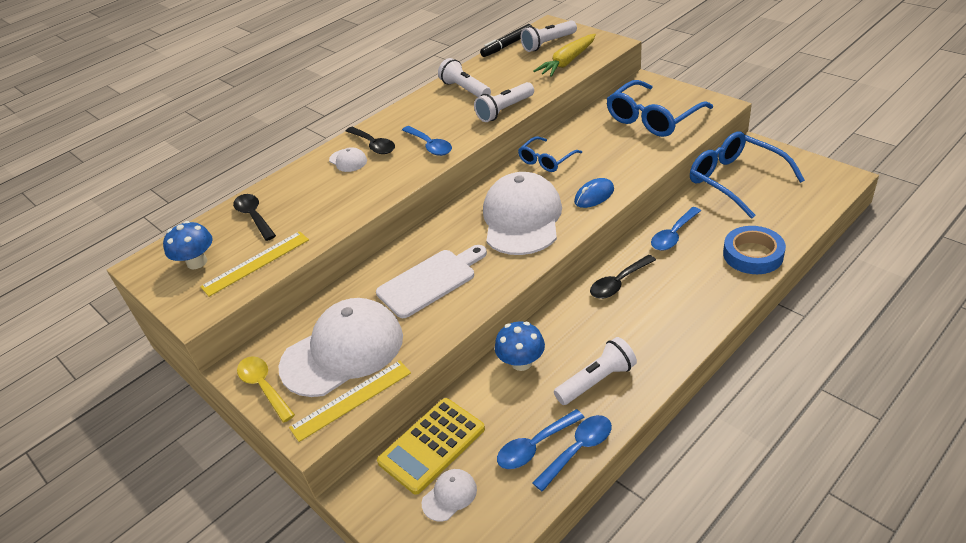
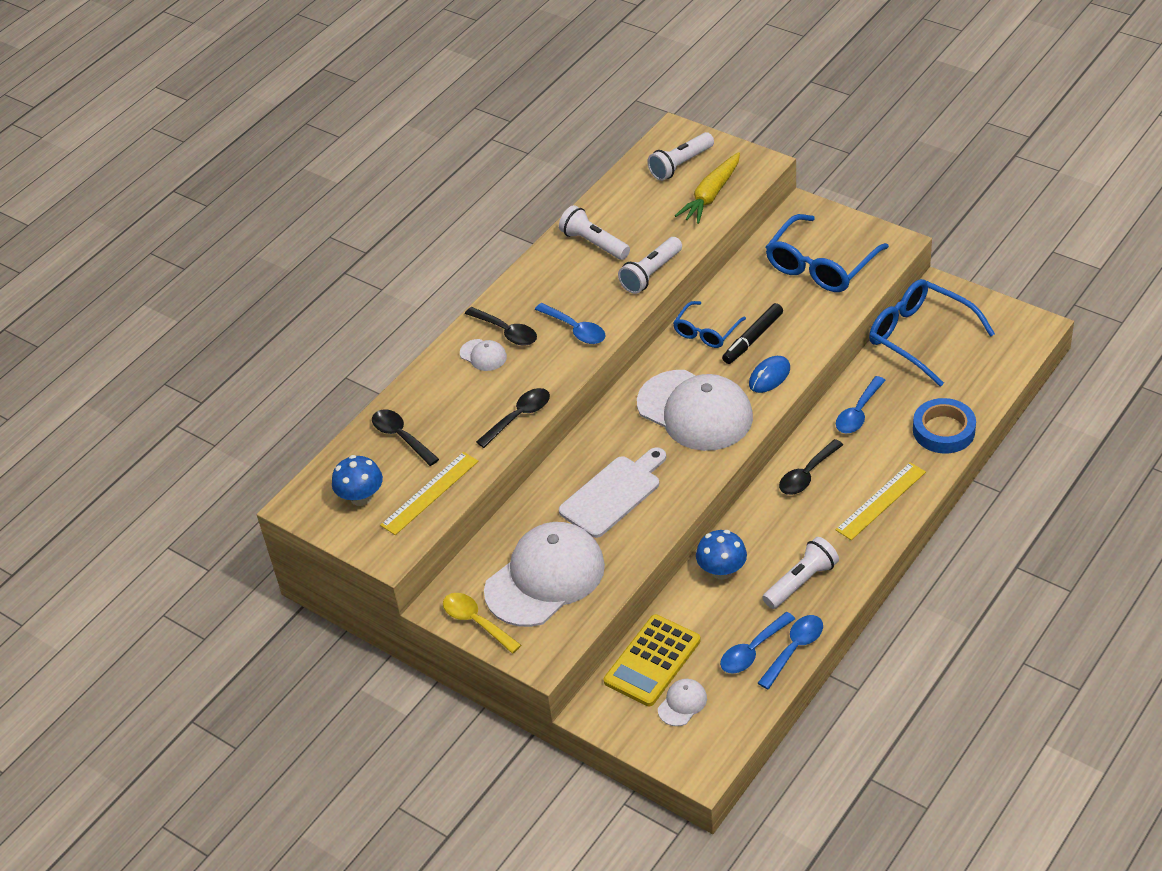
camera: 10 degrees left, 5 degrees up
yellow ruler [289,360,411,442] -> yellow ruler moved to [835,462,926,540]
black marker [480,24,532,57] -> black marker moved to [722,303,783,364]
white cap [483,172,562,255] -> white cap turned 135 degrees clockwise [637,370,753,451]
none -> black spoon [476,388,550,448]

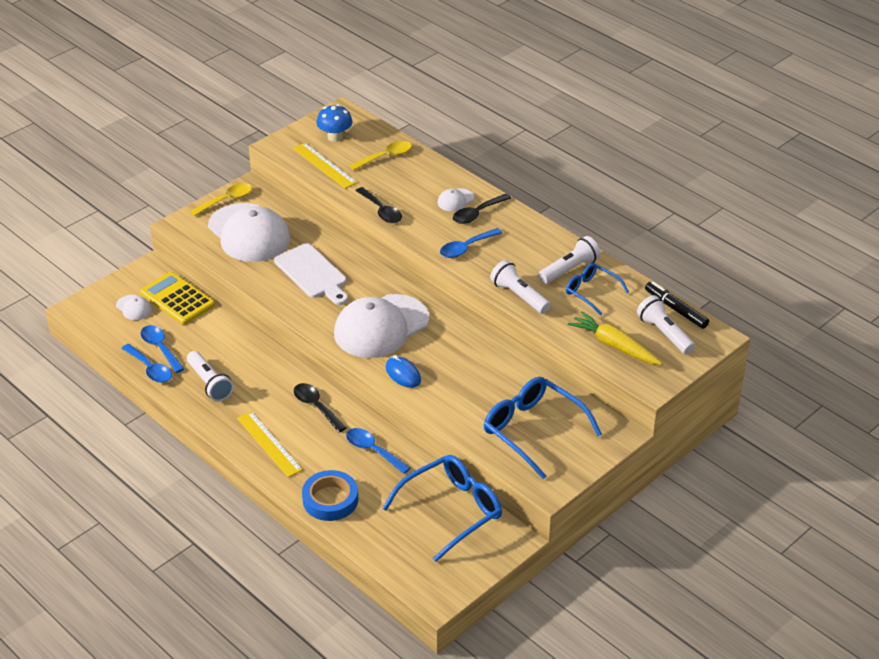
camera: 95 degrees right, 5 degrees down
black spoon [372,409,439,466] -> yellow spoon [349,141,412,171]
blue glasses [673,301,746,348] -> blue glasses moved to [566,263,629,316]
blue mushroom [696,530,747,580] -> none
black marker [722,303,783,364] -> black marker moved to [645,282,709,329]

